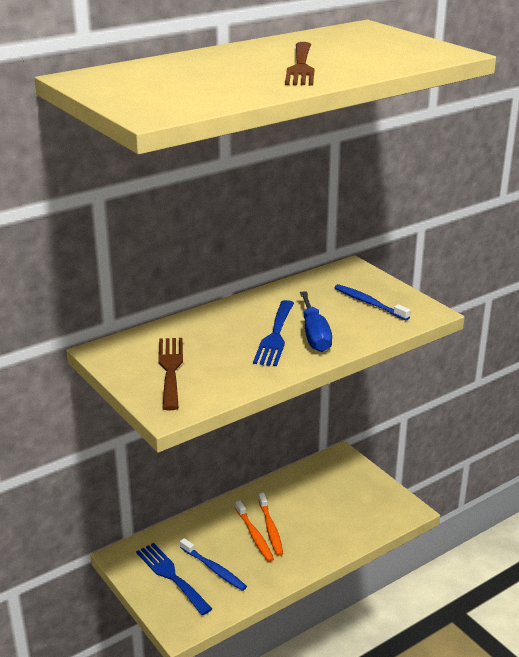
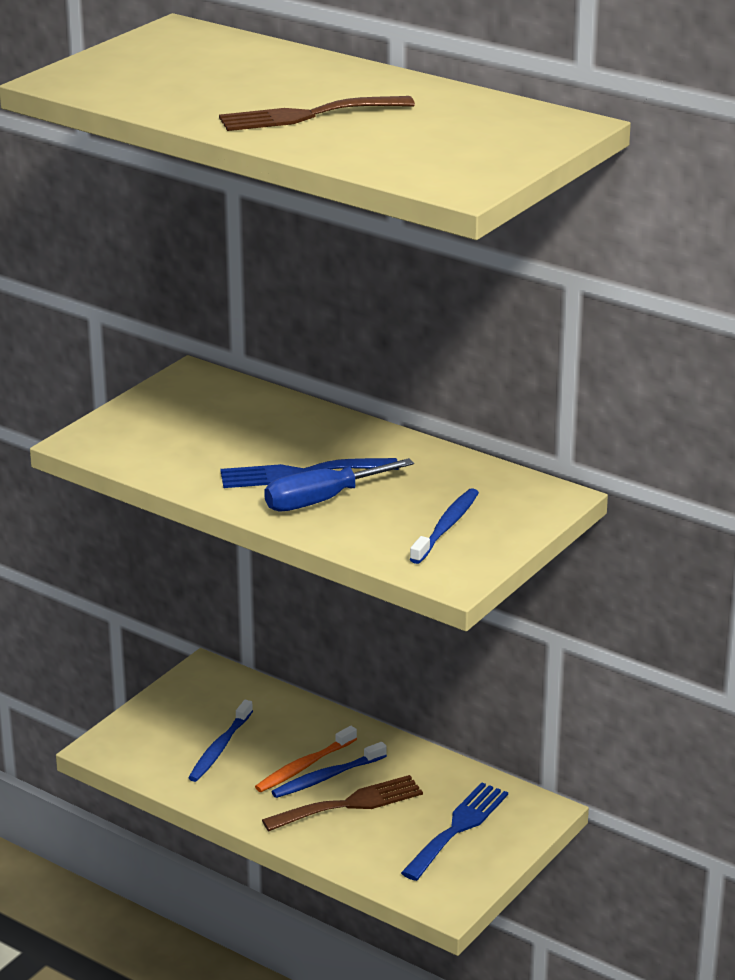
camera: 70 degrees right, 0 degrees up
blue fork [136,543,212,615] -> blue fork moved to [401,782,508,881]
brown fork [159,338,183,410] -> brown fork moved to [262,775,423,831]
orange toothbrush [258,493,283,556] -> blue toothbrush [271,742,387,798]

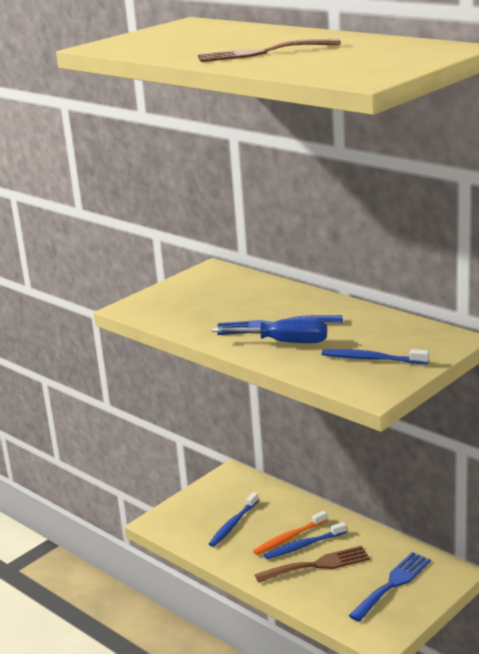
camera: 10 degrees right, 5 degrees down
blue screwdriver [264,458,414,511] -> blue screwdriver turned 150 degrees counterclockwise [212,318,327,343]
blue toothbrush [410,488,479,564] -> blue toothbrush turned 105 degrees counterclockwise [322,349,429,364]

